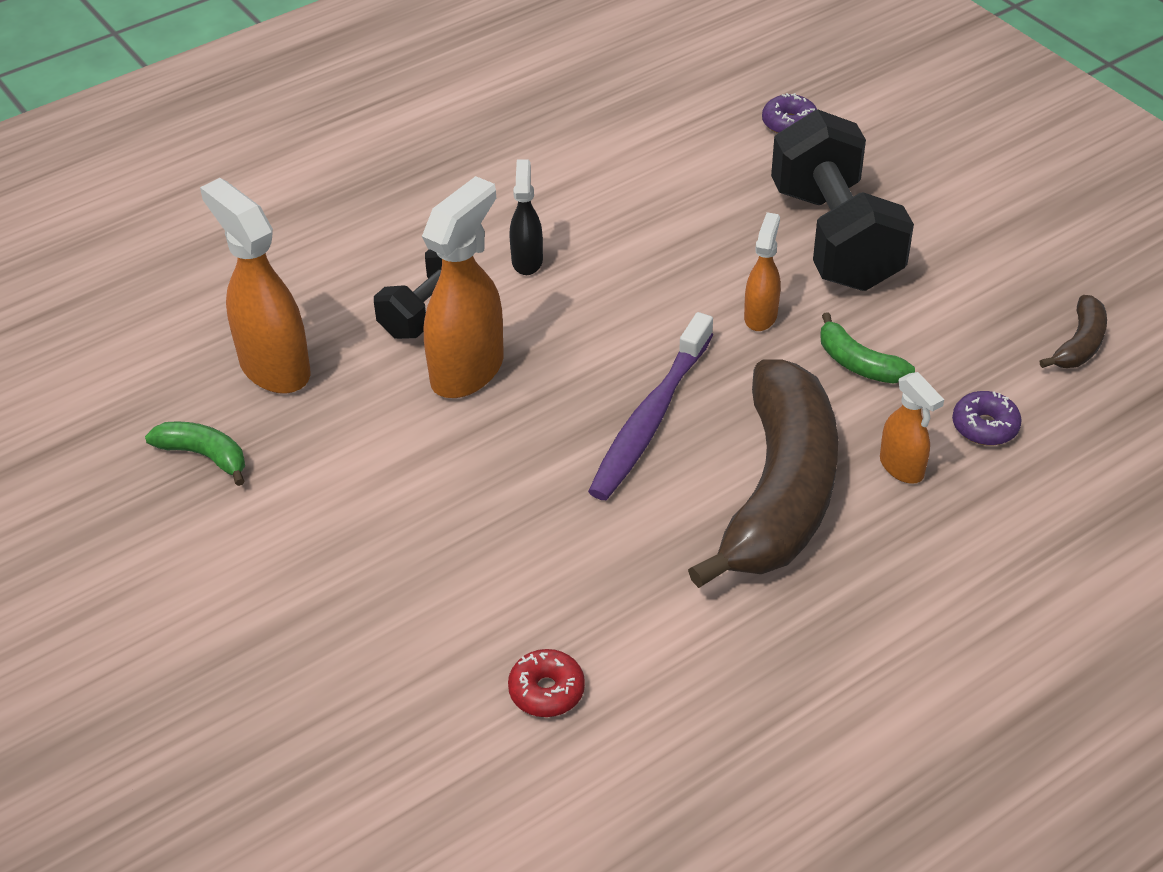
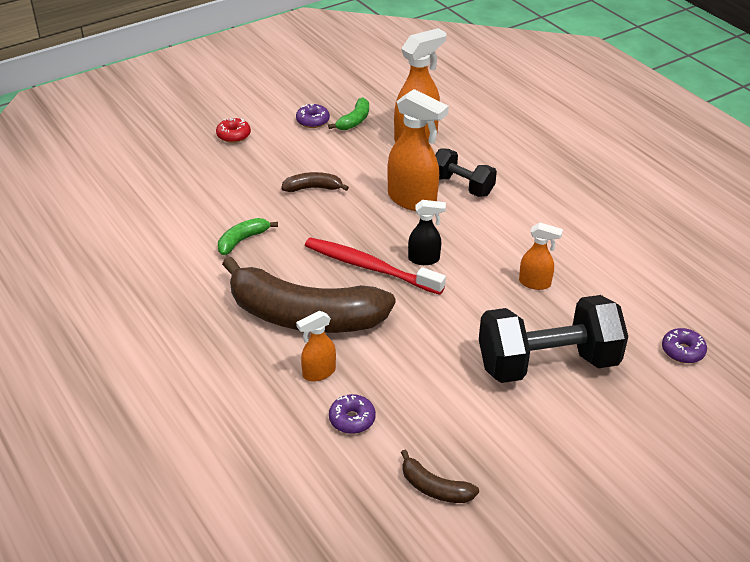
camera: 90 degrees right, 5 degrees down
red donut [508,649,585,717] -> red donut moved to [216,118,251,143]
black spray bottle [510,159,543,275] -> black spray bottle moved to [408,200,446,265]
purple toothbrush [588,312,713,500] -> red toothbrush [305,237,446,295]
orange spray bottle [744,212,780,331] -> orange spray bottle moved to [519,222,563,290]
green banana [820,312,915,384] -> green banana moved to [218,218,278,255]
none -> brown banana [281,172,349,192]
none -> purple donut [296,104,330,128]

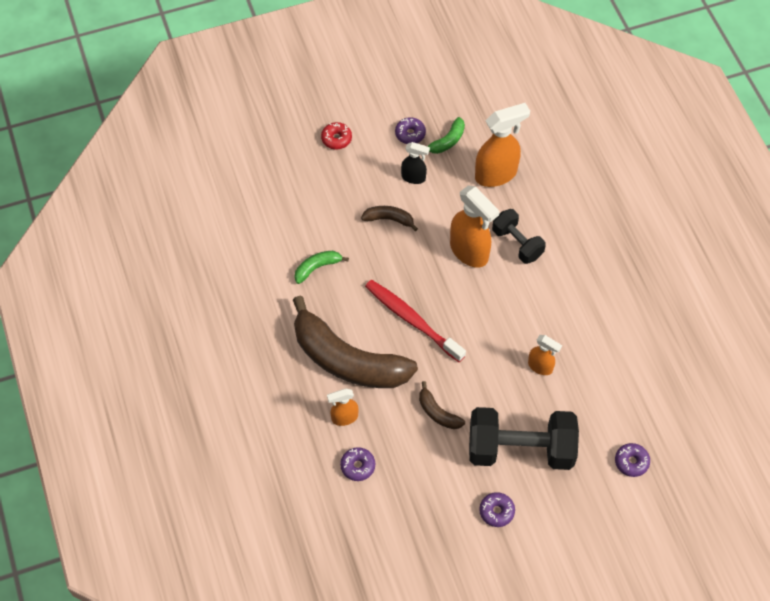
camera: 15 degrees right, 20 degrees up
brown banana [401,449,479,503] -> brown banana moved to [419,381,465,429]
black spray bottle [408,200,446,265] -> black spray bottle moved to [401,142,430,184]
none -> purple donut [479,492,515,527]

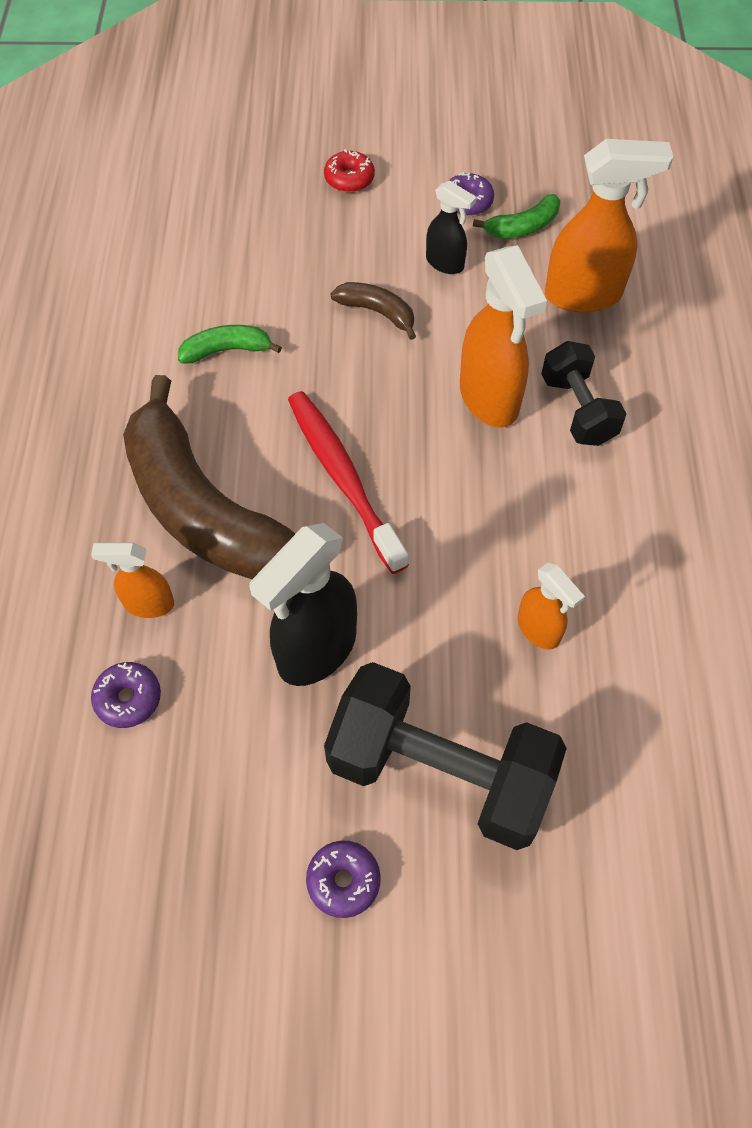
camera: 20 degrees right, 0 degrees up
brown banana [419,381,465,429] -> black spray bottle [249,523,357,686]
purple donut [615,443,650,477] -> none

